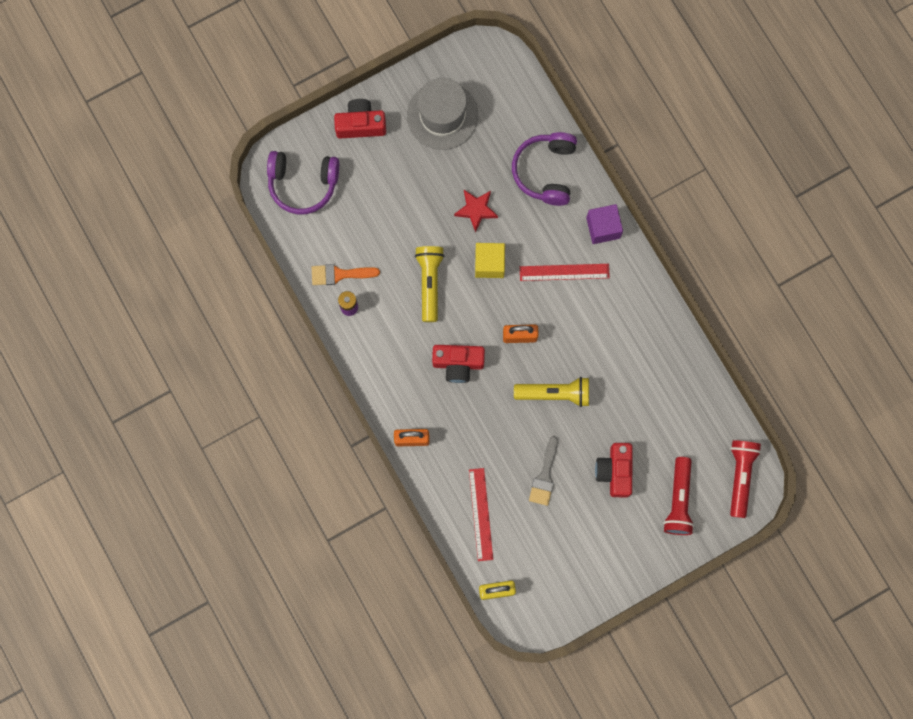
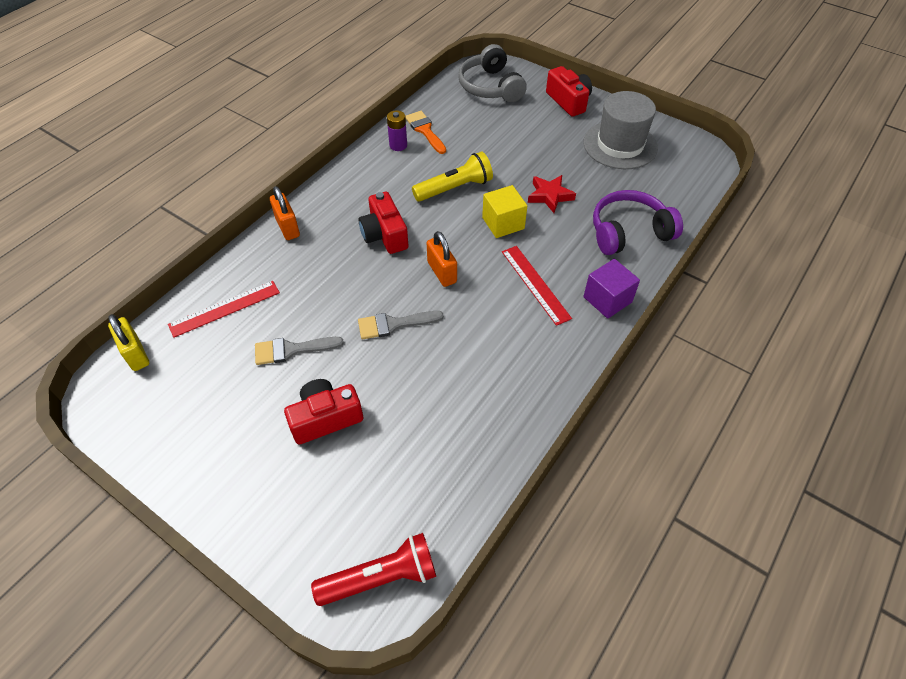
camera: 65 degrees right, 25 degrees down
purple headphones [267,151,339,215] -> grey headphones [458,44,527,102]
yellow flashlight [514,377,589,407] -> grey brush [358,311,444,339]
red flashlight [663,457,694,535] -> none

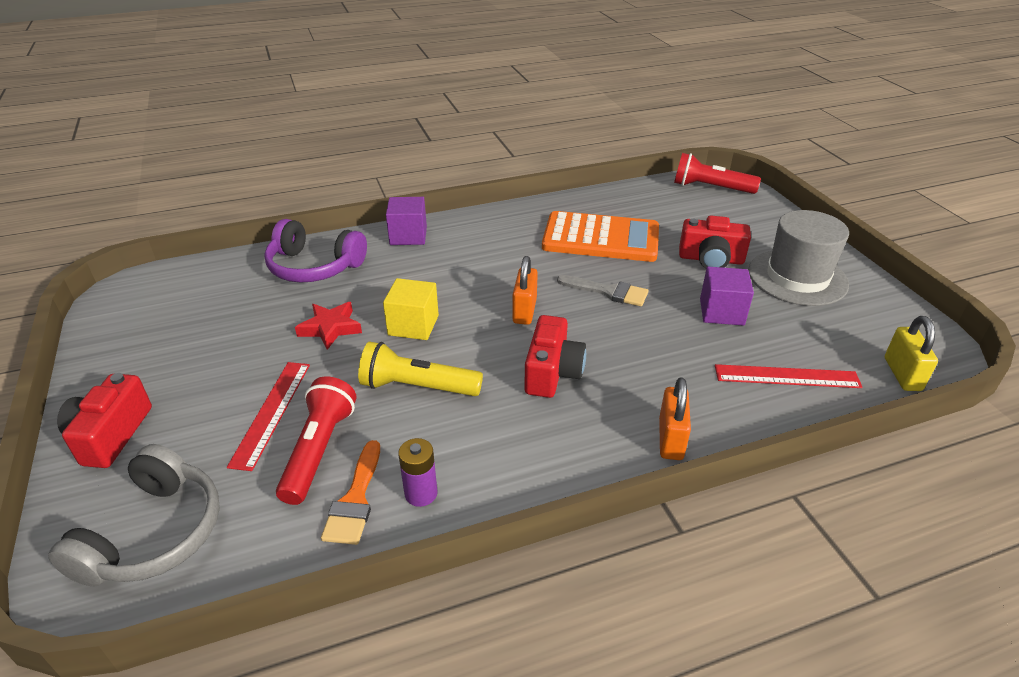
camera: 145 degrees left, 15 degrees down
grey brush [255,337,344,365] -> purple cube [700,267,754,326]
red ruler [502,246,572,326] -> red ruler moved to [227,362,310,471]
grey hat [583,91,658,169] -> grey hat moved to [748,210,849,306]
none -> red flashlight [276,376,357,505]
none -> orange calculator [542,211,659,262]

